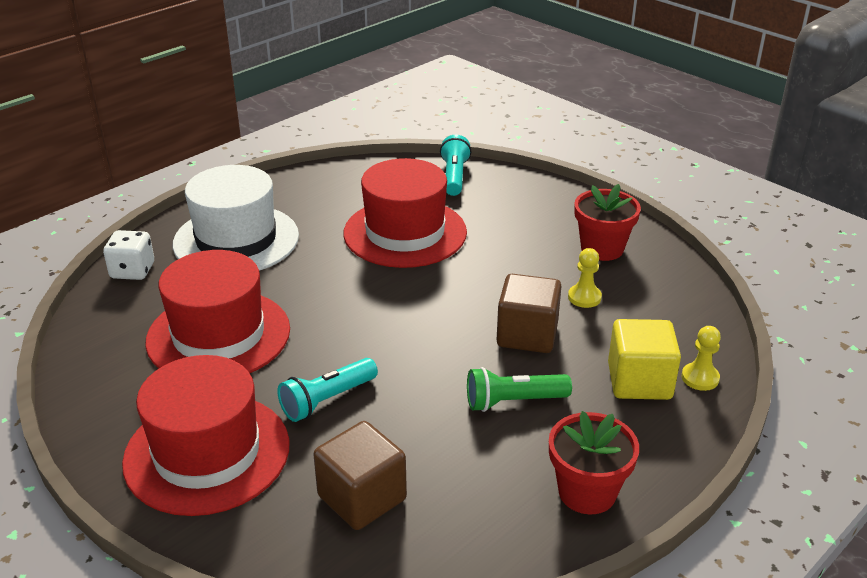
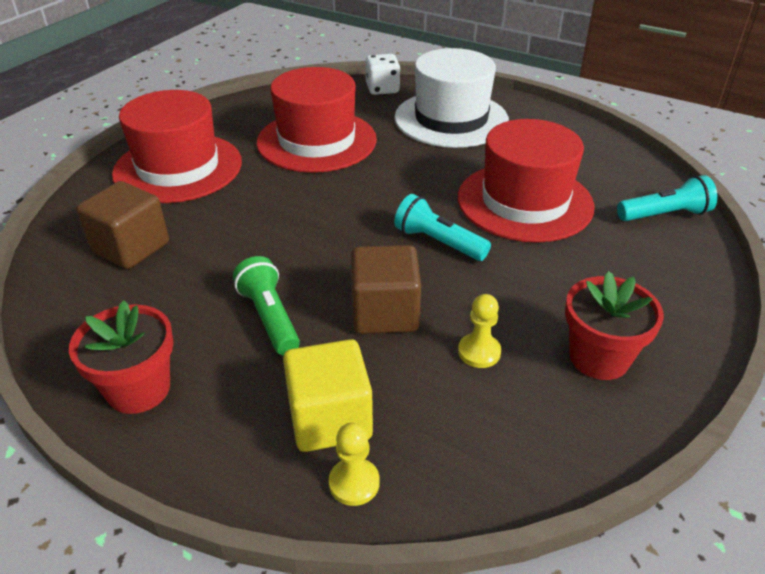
camera: 75 degrees right, 5 degrees up
turquoise flashlight [277,358,378,422] -> turquoise flashlight moved to [394,194,491,261]

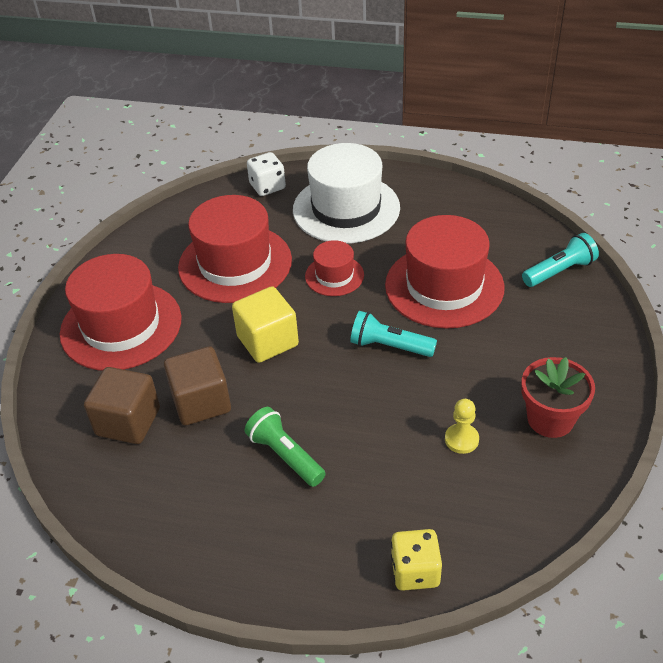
camera: 15 degrees left, 5 degrees up
red flower pot [69,300,174,414] -> none
yellow cube [283,339,373,452] -> yellow cube moved to [232,286,299,363]
yellow pawn [329,423,380,506] -> yellow dice [391,529,442,591]
brown cube [351,245,421,334] -> brown cube moved to [164,346,231,425]
none -> red hat [305,240,364,296]

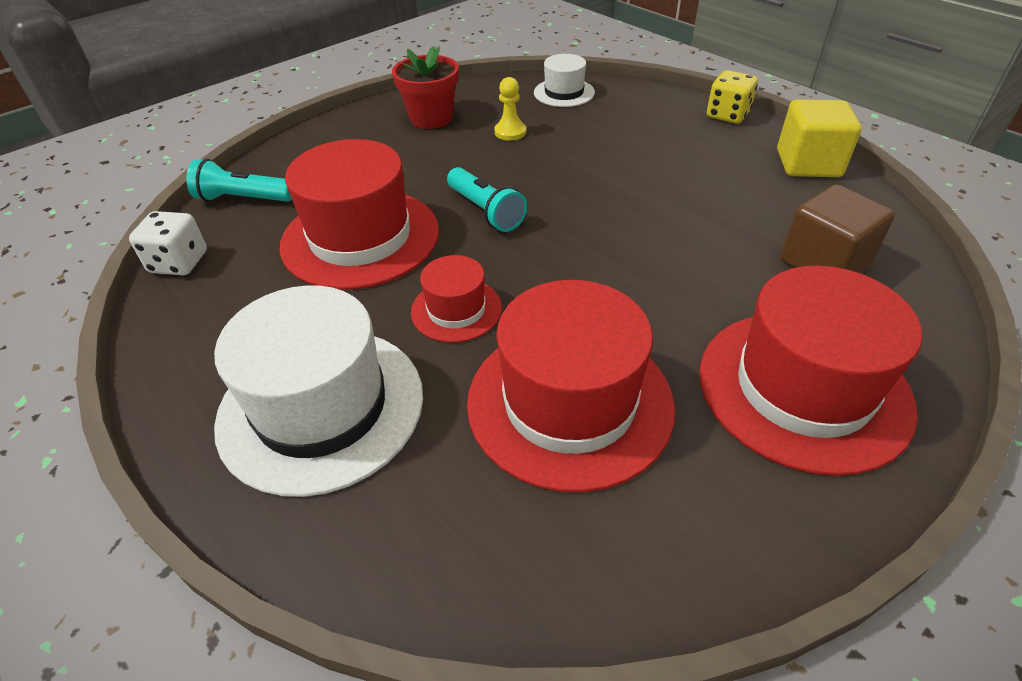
camera: 145 degrees left, 0 degrees up
brown cube [164,346,231,425] -> none
yellow cube [232,286,299,363] -> yellow cube moved to [777,99,862,177]
green flashlight [245,407,325,487] -> none
white dice [247,152,286,196] -> white dice moved to [129,211,207,275]
yellow dice [391,529,442,591] -> yellow dice moved to [707,70,758,123]
none -> white hat [534,54,595,107]

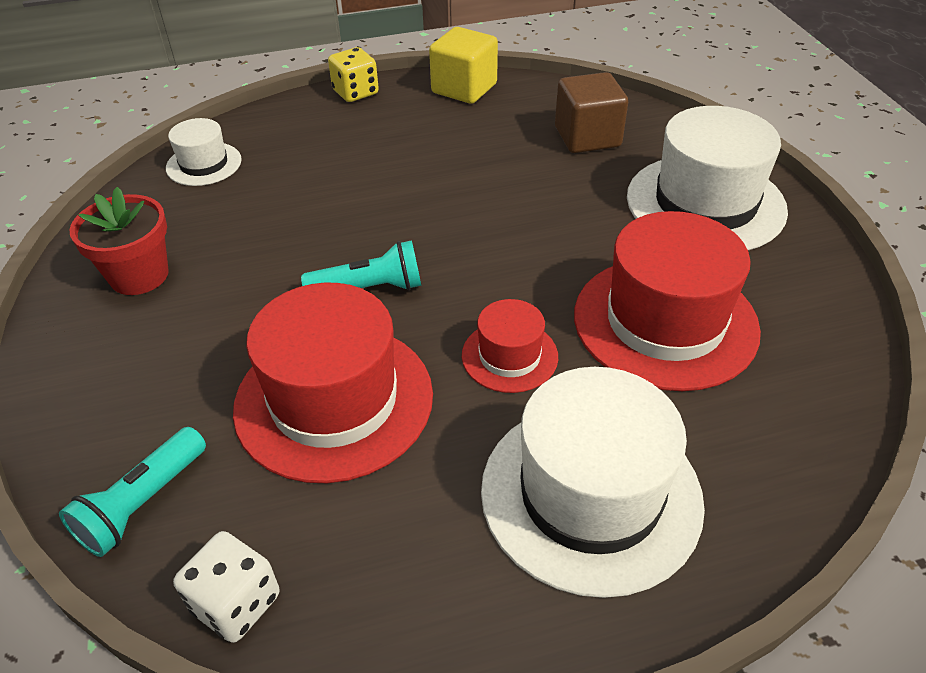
camera: 65 degrees left, 0 degrees up
yellow pawn [494,77,526,141] -> none
red hat [699,266,923,476] -> white hat [627,106,788,250]

